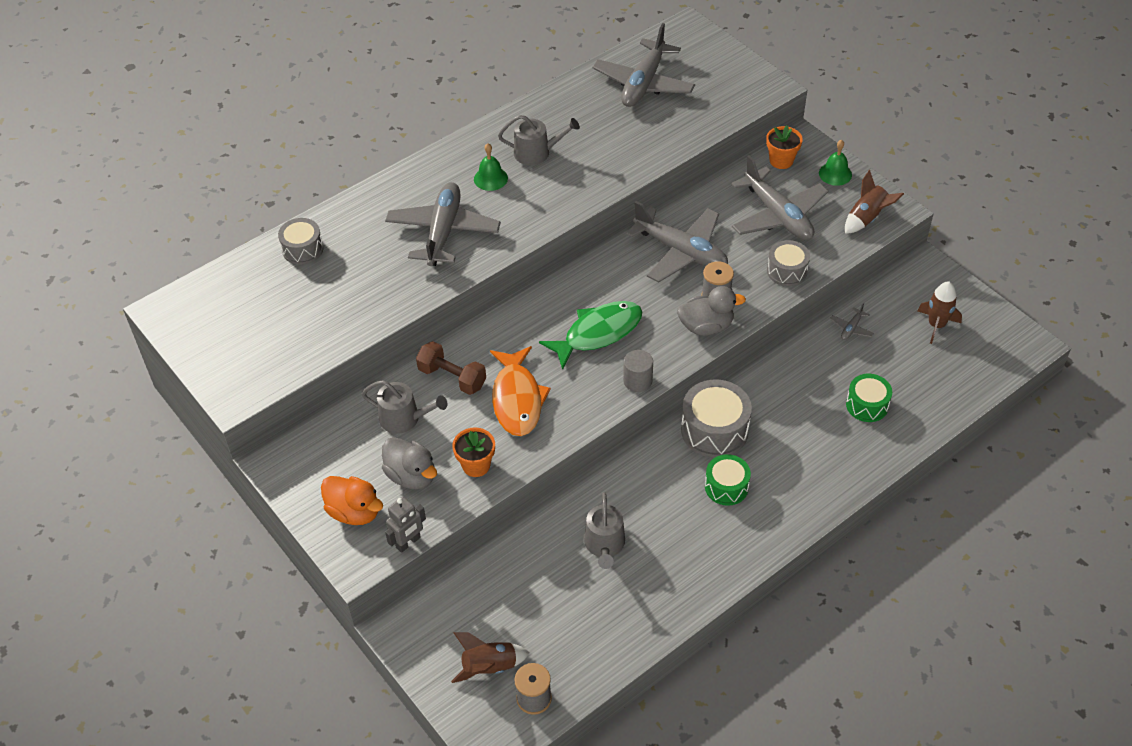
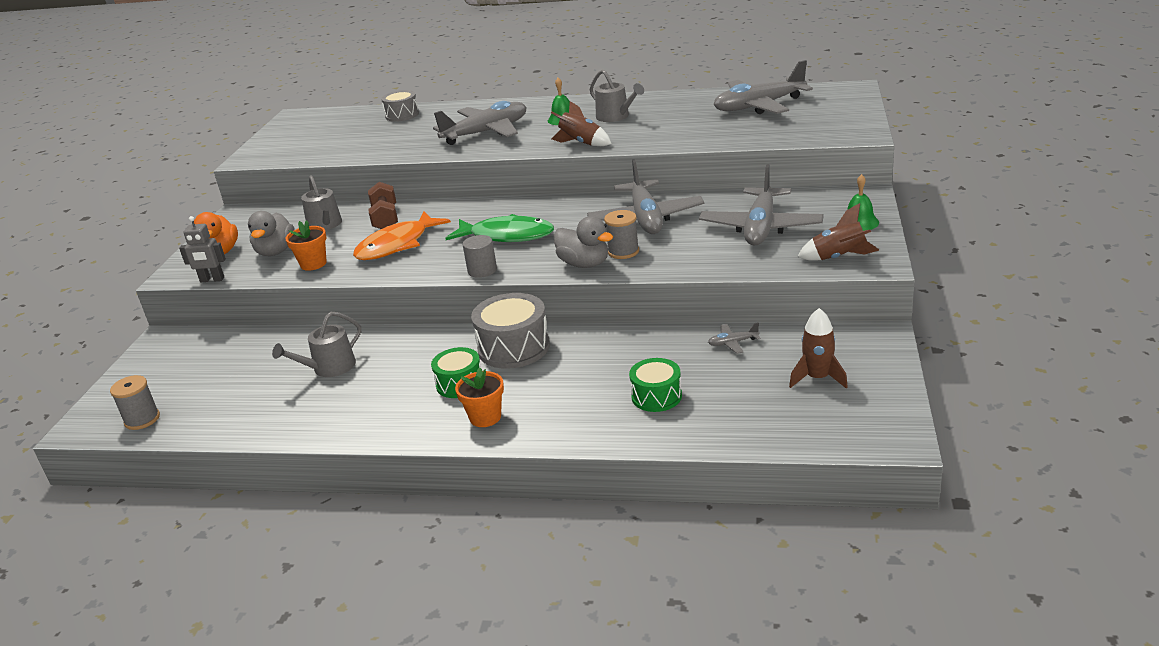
camera: 50 degrees right, 20 degrees down
brown rocket [451,632,530,683] -> brown rocket moved to [551,101,612,146]
orange flower pot [766,125,803,169] -> orange flower pot moved to [455,367,504,427]
grey drum [767,240,810,286] -> none

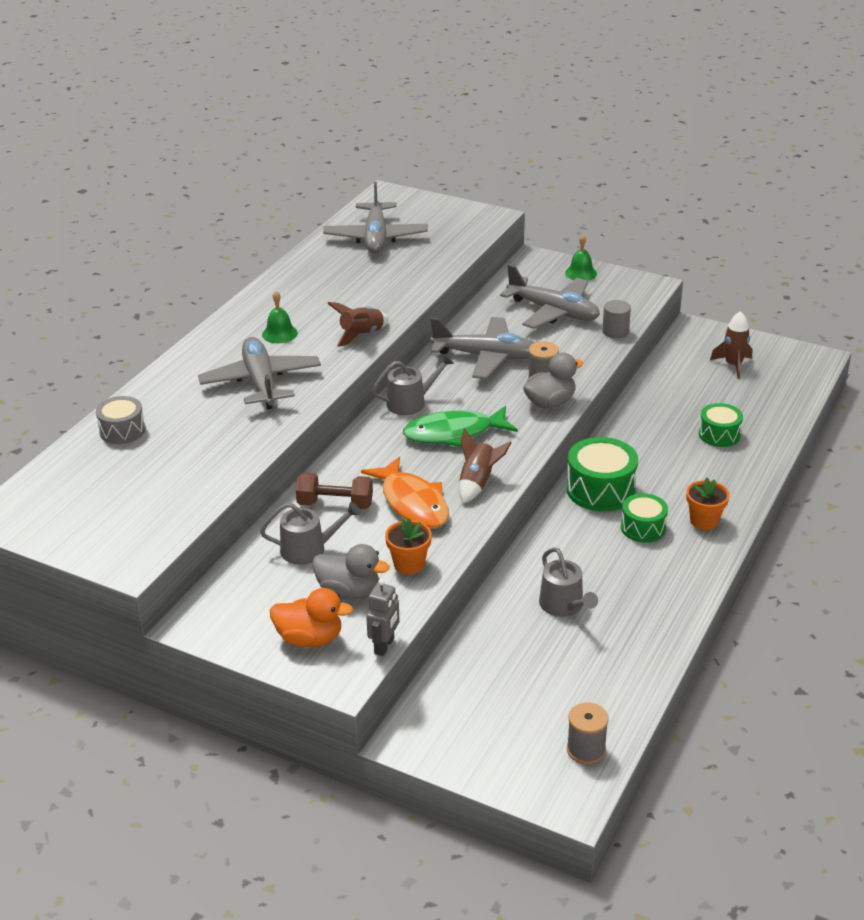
camera: 75 degrees left, 5 degrees up
green fish [445,214,554,242] -> green fish turned 135 degrees counterclockwise [403,406,518,447]
grey cylinder [463,235,497,278] -> grey cylinder moved to [602,300,631,339]
grey drum [471,293,550,369] -> green drum [566,437,638,512]
grey watering can [590,70,644,122] -> grey watering can moved to [372,354,454,415]
grey plane [708,322,760,354] -> none
brown rocket [798,203,879,261] -> brown rocket moved to [459,428,512,503]

